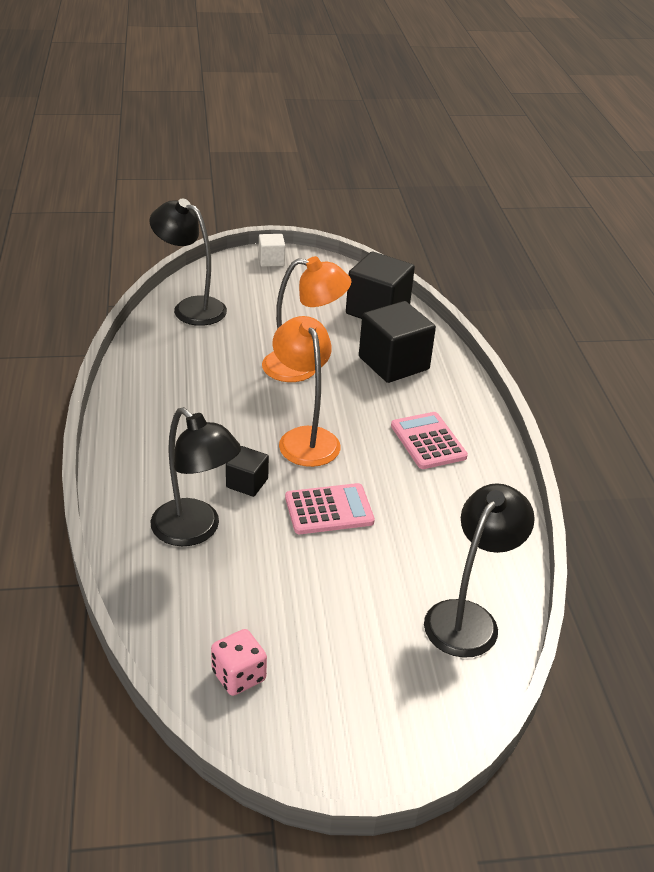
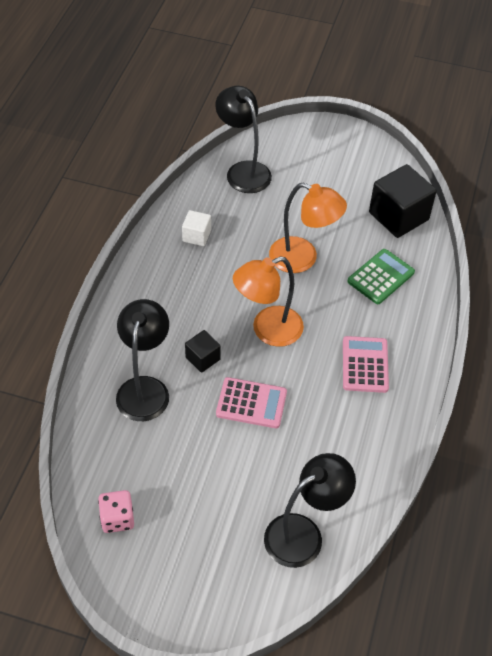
camera: 25 degrees right, 15 degrees up
black lamp [151,407,241,546] -> black lamp turned 150 degrees counterclockwise [116,299,169,421]
white cube [259,234,285,267] -> white cube moved to [182,210,211,246]
orange lamp [272,316,341,467] -> orange lamp turned 120 degrees counterclockwise [233,256,304,347]
black cube [359,301,436,383] -> green calculator [347,249,415,304]

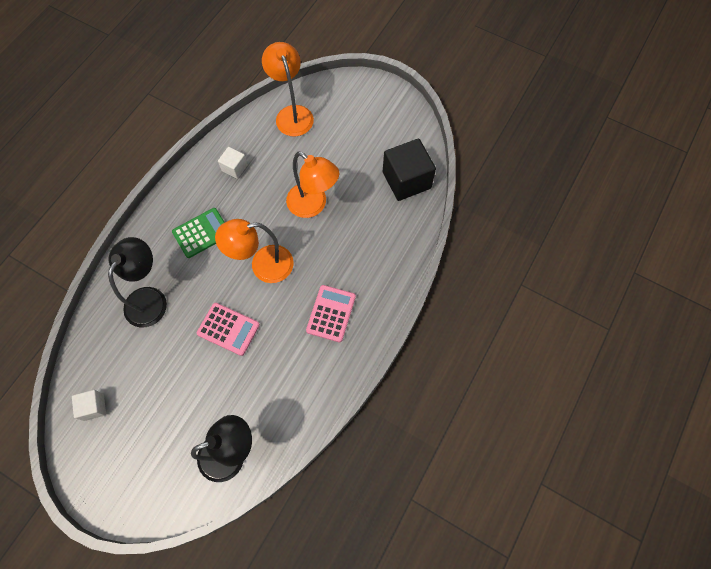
camera: 15 degrees right, 15 degrees up
pink dice [98,490,134,533] -> white cube [72,390,106,421]
black cube [185,330,221,373] -> none
black lamp [215,86,272,193] -> orange lamp [262,42,314,136]
green calculator [347,249,415,304] -> green calculator moved to [172,208,225,258]

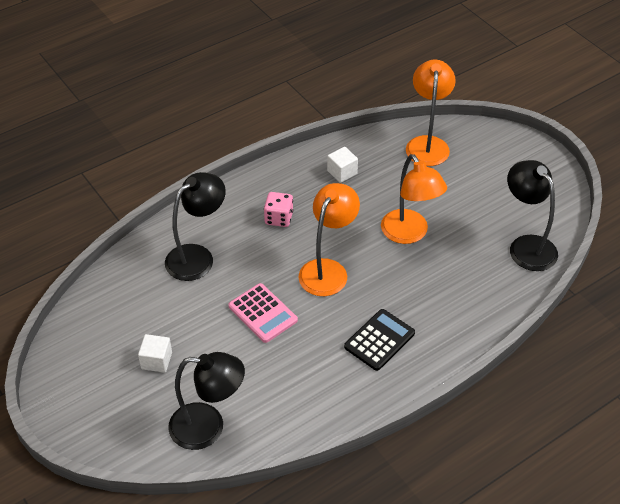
camera: 25 degrees right, 20 degrees down
white cube [72,390,106,421] -> white cube moved to [138,334,172,373]
green calculator [172,208,225,258] -> pink dice [264,192,293,227]
orange lamp [215,219,294,283] -> orange lamp turned 105 degrees clockwise [299,183,360,296]
pink calculator [306,285,356,342] -> black calculator [344,309,415,371]
black cube [383,139,436,201] -> black lamp [507,160,558,271]

